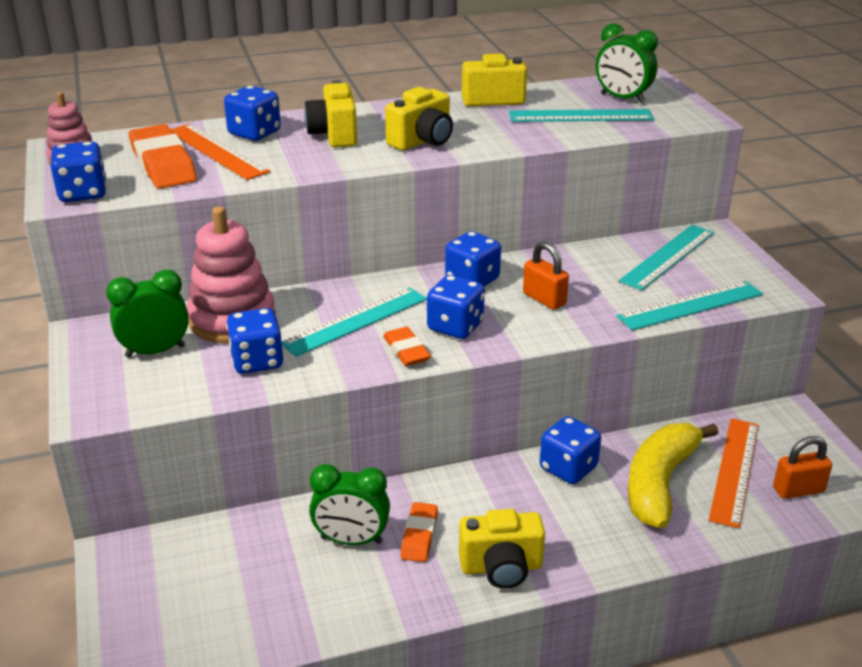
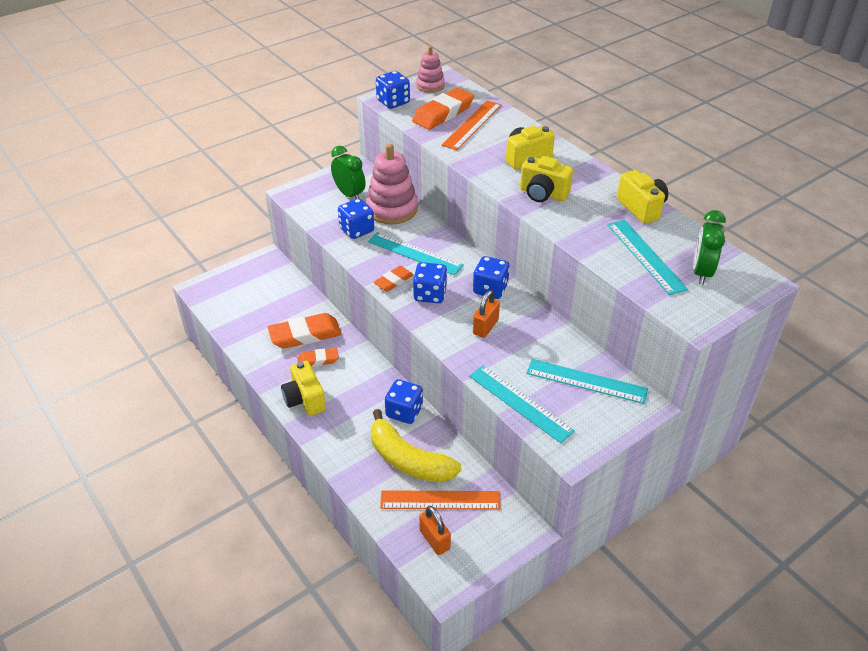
camera: 70 degrees right, 10 degrees up
blue dice [224,86,281,141] -> none
green clock [309,464,390,545] -> orange eraser [268,313,342,349]
yellow banana [628,423,718,528] -> yellow banana turned 150 degrees counterclockwise [371,409,462,483]

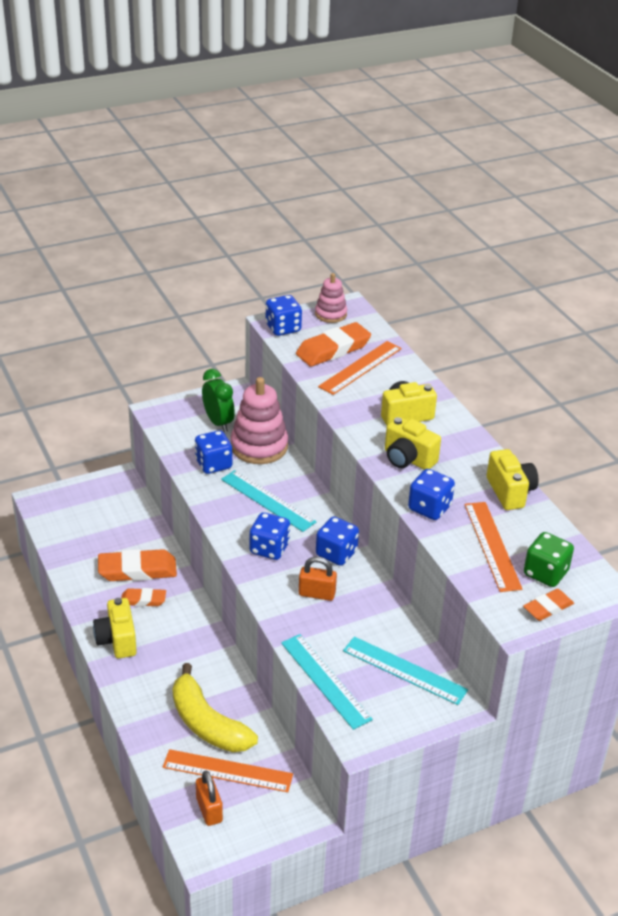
camera: 10 degrees right, 5 degrees down
orange eraser [374,266,414,292] -> orange eraser moved to [523,589,574,621]
blue dice [385,379,423,424] -> blue dice moved to [408,469,455,520]
orange padlock [473,290,500,338] -> orange padlock turned 60 degrees clockwise [299,557,337,601]
turquoise ruler [607,220,688,295] -> orange ruler [464,502,522,592]
green clock [693,210,726,285] -> green dice [524,532,574,587]

